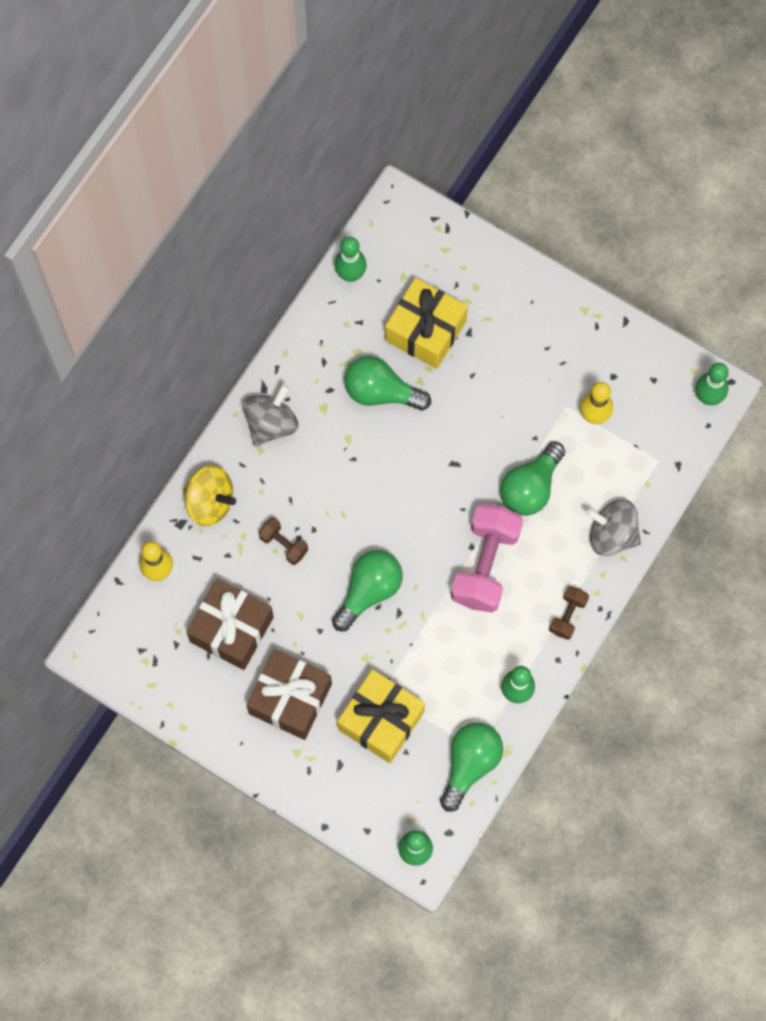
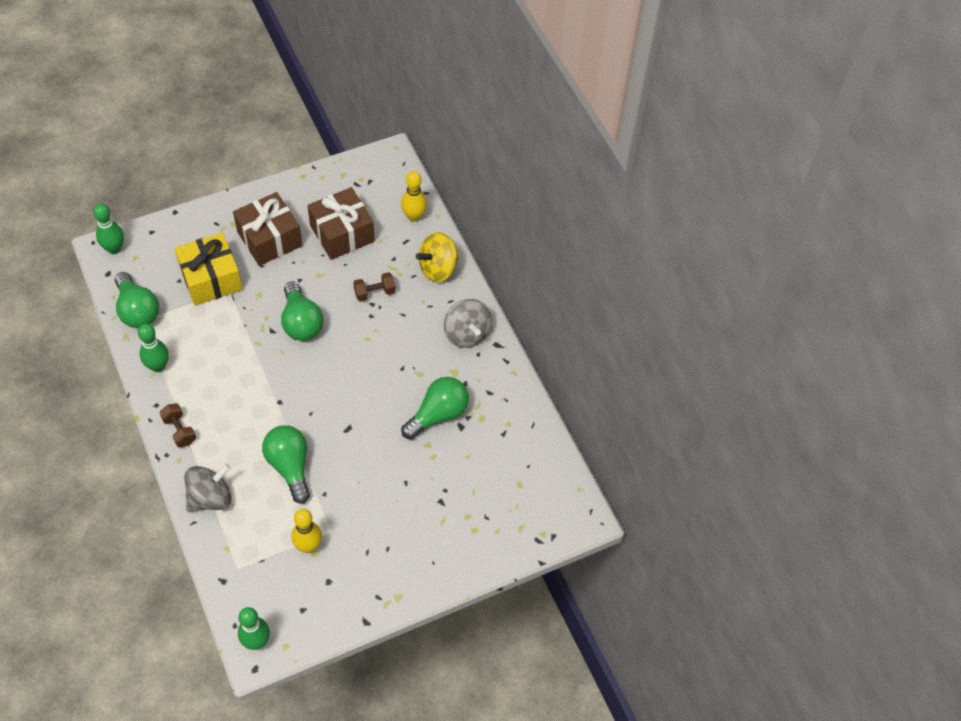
camera: 120 degrees right, 15 degrees down
green bowling pin [335,237,367,282] -> none
yellow gift [385,278,468,369] -> none
pink dumbbell [451,504,523,613] -> none

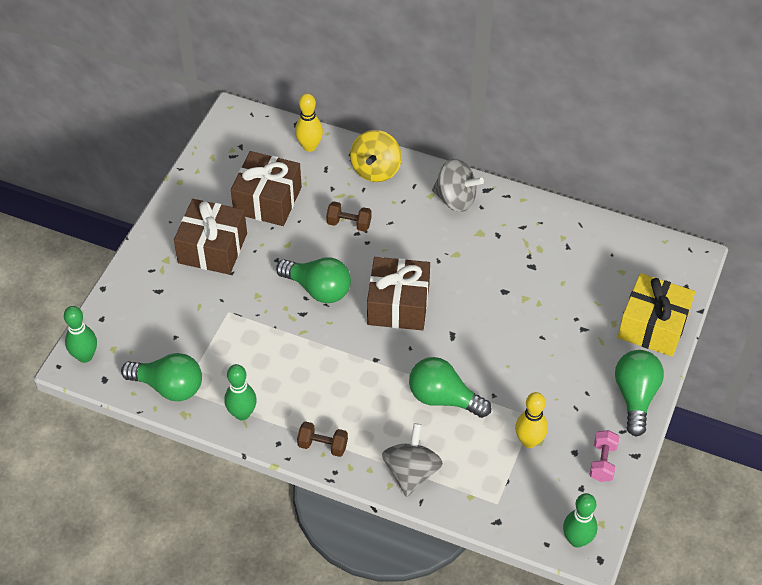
camera: 40 degrees left, 5 degrees down
yellow gift [174,233,243,306] -> yellow gift moved to [618,273,695,357]
brown dumbbell [353,272,396,302] -> brown dumbbell turned 75 degrees clockwise [326,201,372,232]
green light bulb [401,377,469,440] -> green light bulb moved to [615,350,664,437]
none -> brown gift [367,257,430,330]
none -> pink dumbbell [589,430,619,482]

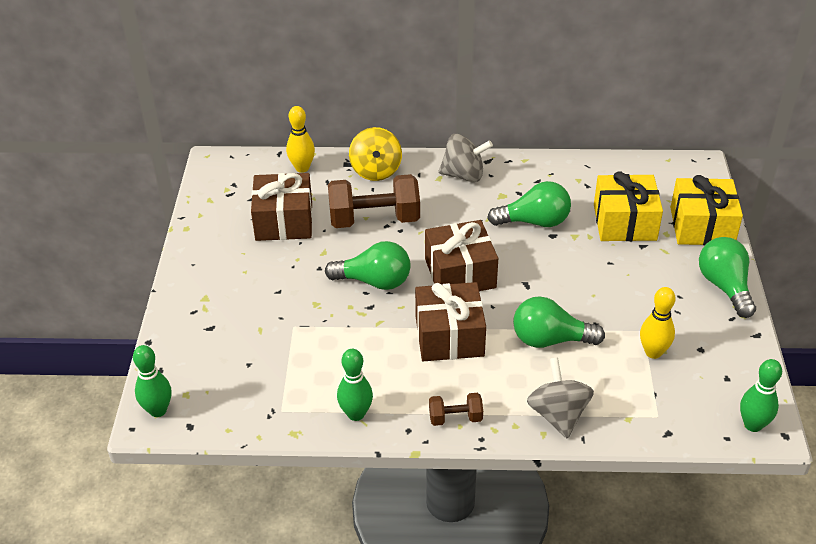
camera: 20 degrees left, 10 degrees down
green light bulb [121,353,202,401] -> green light bulb moved to [487,181,571,227]
brown gift [174,199,247,275] -> brown gift moved to [415,282,486,361]
brown dumbbell [326,201,372,232] -> brown dumbbell [328,174,420,228], size x2.04
pink dumbbell [589,430,619,482] -> none
none -> yellow gift [594,171,663,241]

